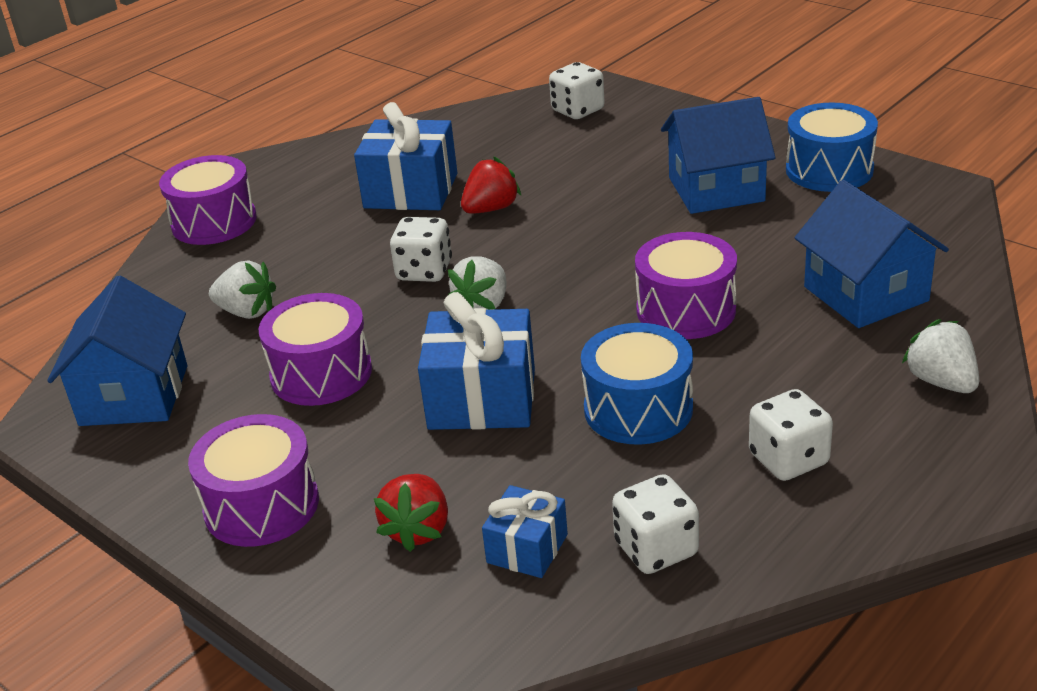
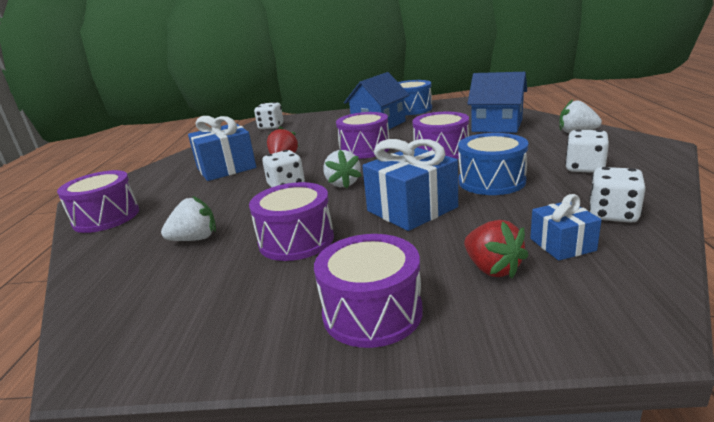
camera: 40 degrees left, 10 degrees down
blue house [47,276,187,426] -> none
none -> purple drum [336,112,390,159]

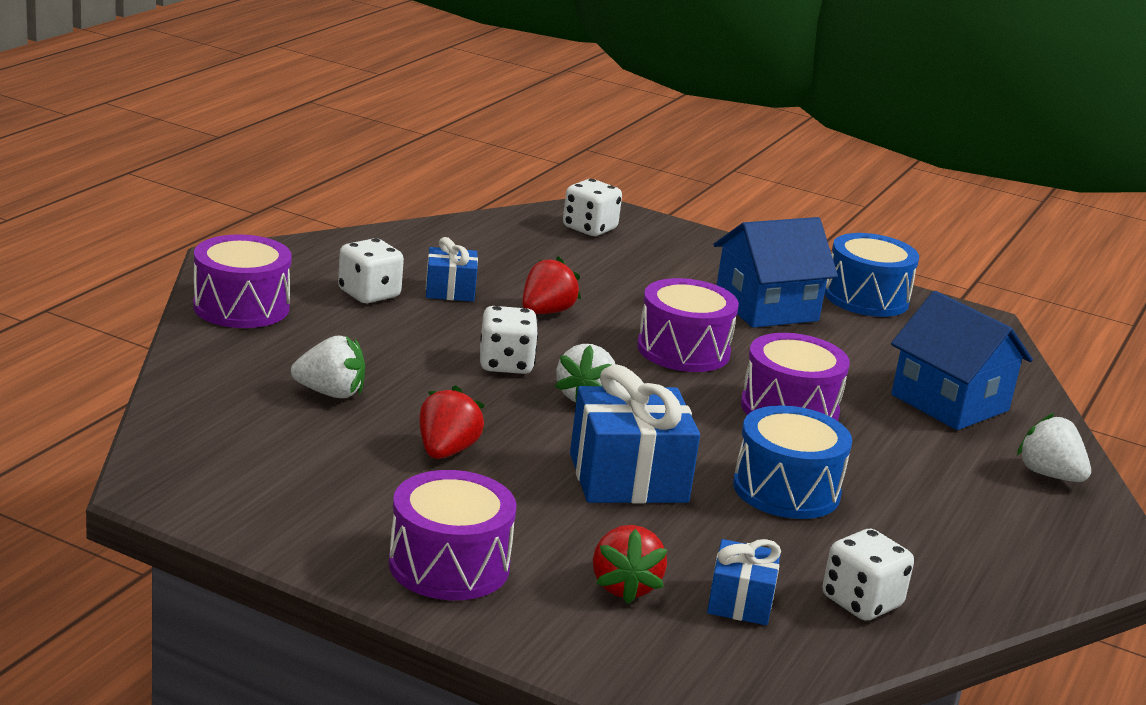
camera: 20 degrees right, 0 degrees up
blue gift [188,116,256,181] -> blue gift [426,237,478,302], size x0.56
purple drum [249,182,334,261] -> red strawberry [419,385,484,459]
white dice [565,129,609,173] -> white dice moved to [338,238,404,303]

